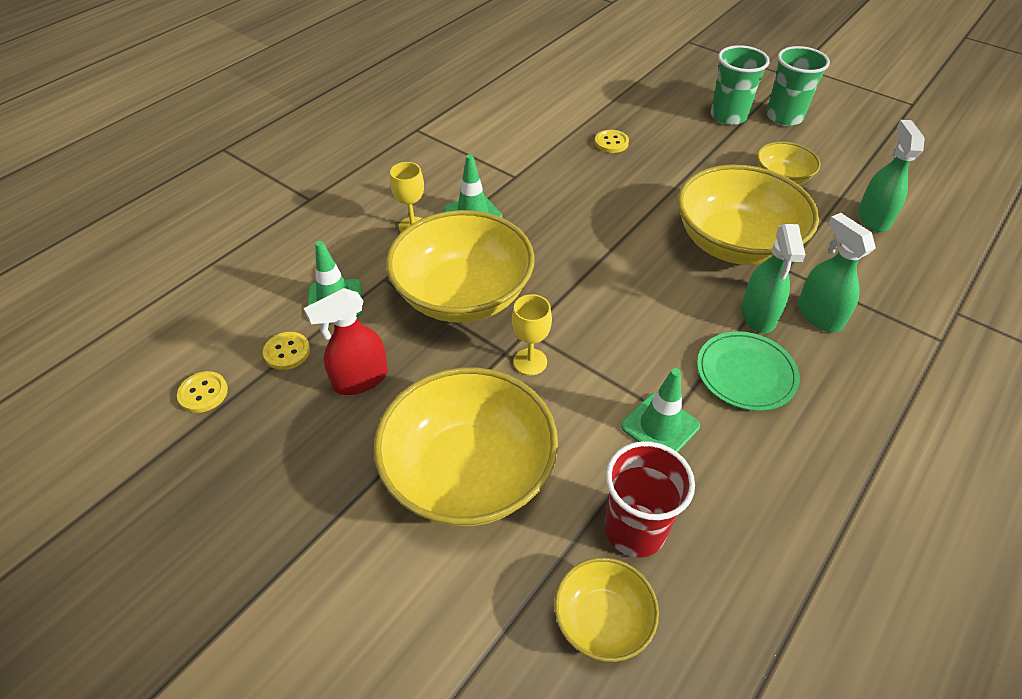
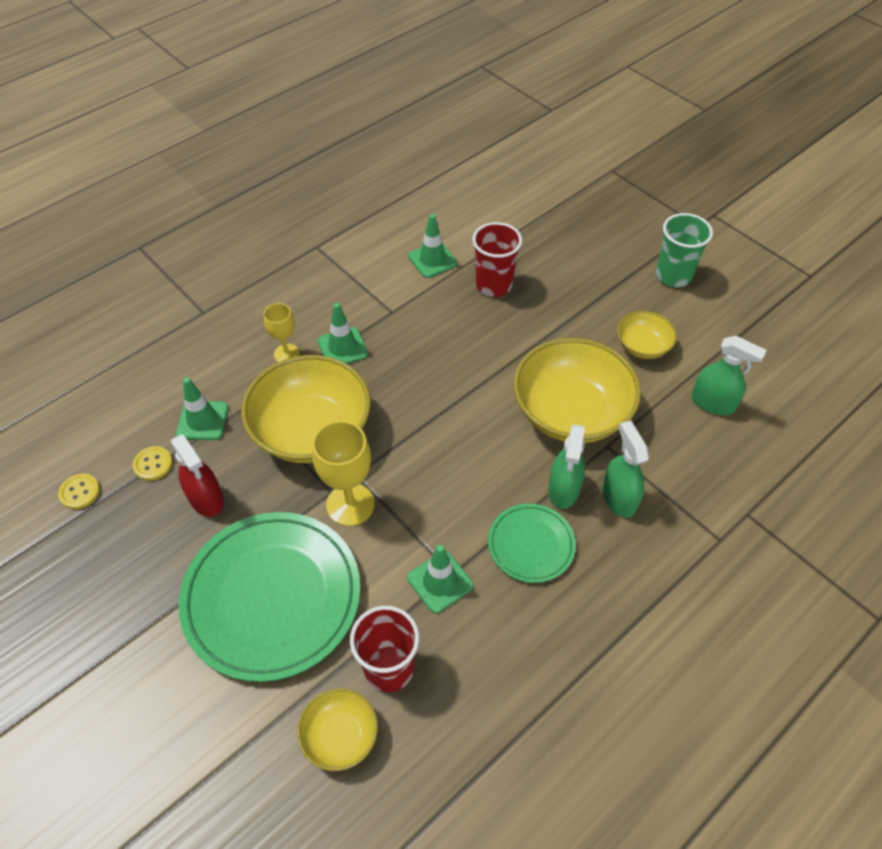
camera: 10 degrees right, 5 degrees up
red spray bottle [304,288,388,395] -> red spray bottle turned 105 degrees counterclockwise [171,434,224,517]
yellow bowl [374,367,558,527] -> green plate [178,512,361,682]
yellow goblet [512,294,552,375] -> yellow goblet [312,420,374,526], size x1.65
yellow button [595,130,629,153] -> red cup [472,222,522,297]
green cup [711,45,770,125] -> none
green spray bottle [858,120,925,232] -> green spray bottle turned 105 degrees clockwise [691,336,767,415]
none -> green traffic cone [408,214,457,278]

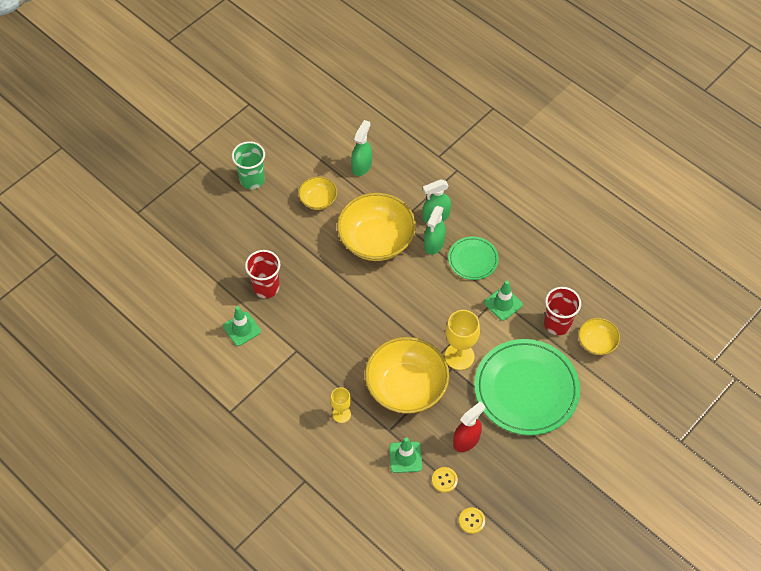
camera: 95 degrees left, 5 degrees up
green traffic cone [318,303,368,364] -> none
green spray bottle [548,424,585,509] -> green spray bottle turned 105 degrees clockwise [424,206,446,255]

